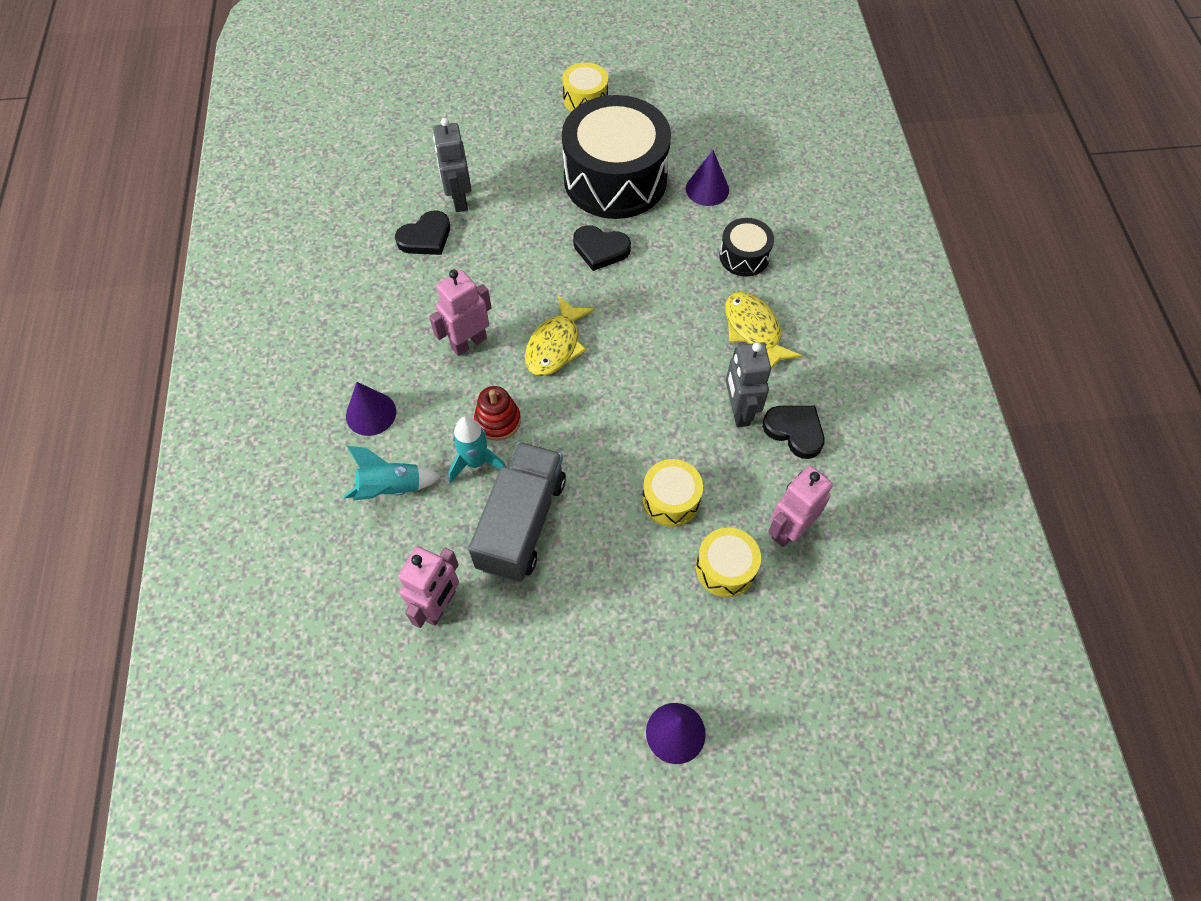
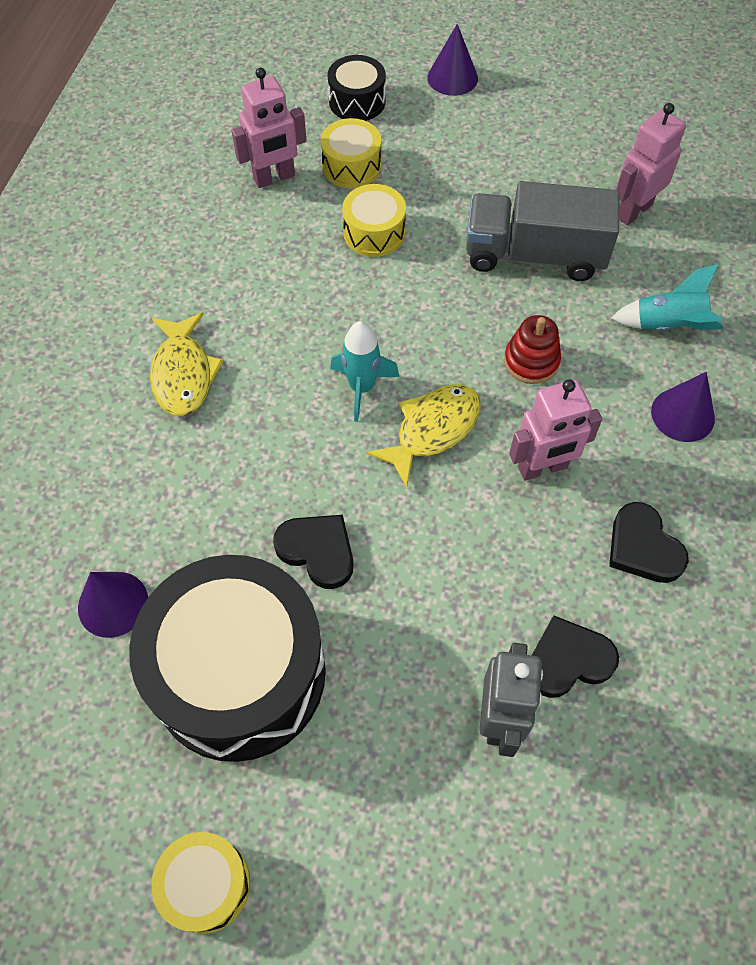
camera: 160 degrees left, 0 degrees up
turquoise rocket [448,416,506,483] -> turquoise rocket moved to [330,321,399,422]
grey truck [468,442,566,582] -> grey truck turned 60 degrees clockwise [466,181,620,281]
black drum [719,218,774,277] -> black drum moved to [328,55,386,121]
grey robot [726,342,771,427] -> none
black heart [763,406,825,459] -> black heart moved to [609,502,689,583]

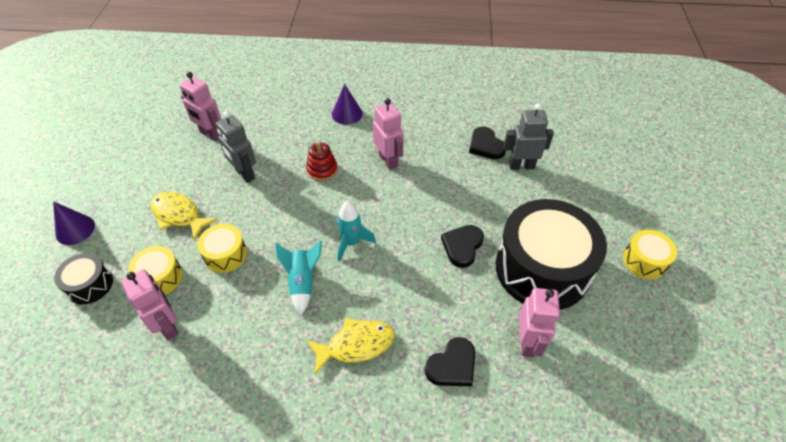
camera: 100 degrees left, 10 degrees down
purple cone [78,572,148,638] -> pink robot [519,288,560,357]
yellow fish [366,384,481,488] -> yellow fish moved to [151,192,218,241]
grey truck [466,181,620,281] -> grey robot [216,112,256,183]
black heart [609,502,689,583] -> black heart moved to [425,337,475,386]
turquoise rocket [611,264,724,331] -> turquoise rocket moved to [275,241,322,316]

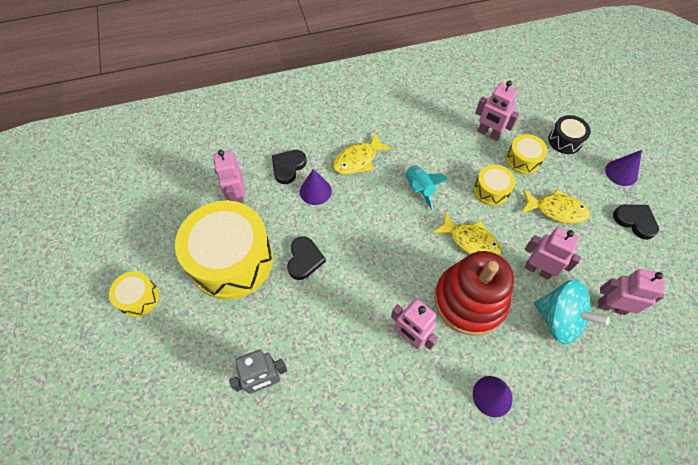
camera: 160 degrees right, 10 degrees up
grey robot [216,112,256,183] -> pink robot [525,227,581,280]
red stacking toy [306,142,338,181] -> red stacking toy [434,251,514,336], size x2.20
turquoise rocket [337,201,376,261] -> none
black heart [469,126,506,159] -> black heart moved to [613,204,659,240]
black drum [496,199,607,310] -> yellow drum [175,201,273,300]
none -> purple cone [300,169,332,205]
none -> yellow fish [432,212,502,256]
none -> turquoise spinning top [534,279,610,344]

